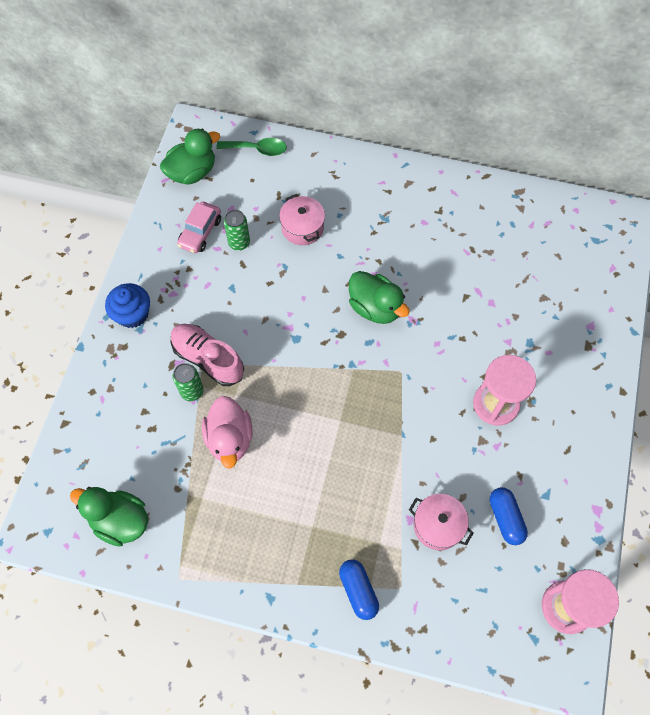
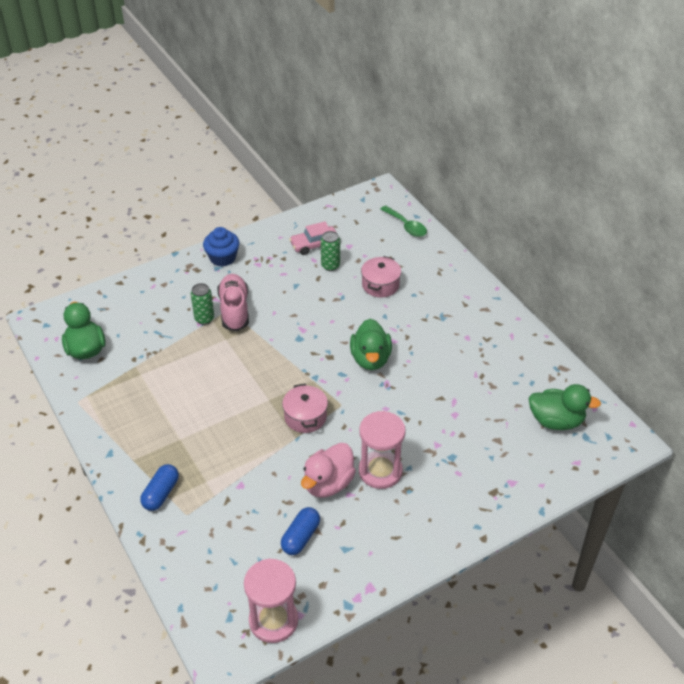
camera: 45 degrees right, 20 degrees down
green duck [160,128,220,185] -> green duck moved to [529,384,601,430]
pink duck [202,396,253,469] -> pink duck moved to [301,443,356,497]
pink pot [409,494,474,550] -> pink pot moved to [282,383,328,433]

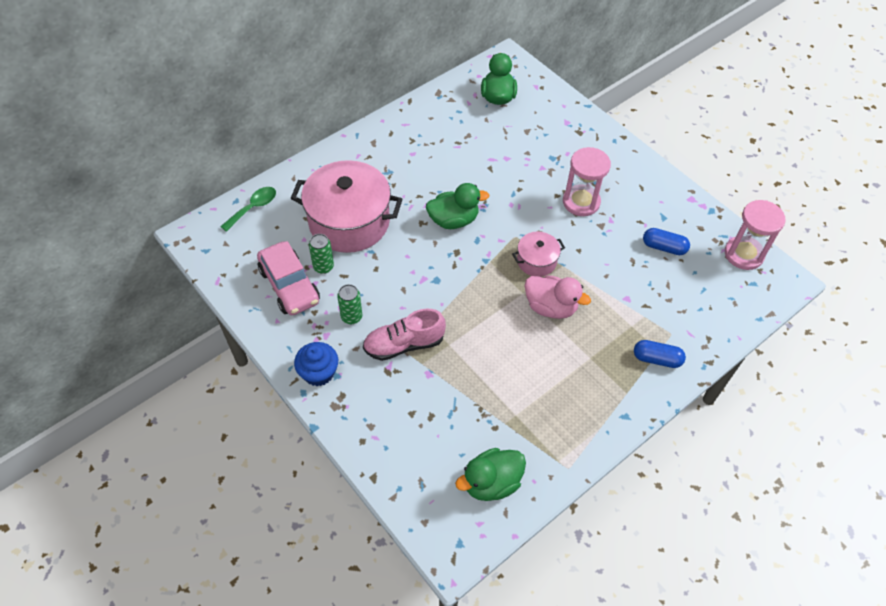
camera: 100 degrees left, 10 degrees up
green can [191,283,214,325] -> green can moved to [337,284,362,324]
pink car [289,221,337,255] -> pink car [257,241,320,315], size x1.53
pink duck [301,443,356,497] -> pink duck moved to [525,275,591,319]
pink pot [361,256,401,298] -> pink pot [291,160,402,253], size x2.08

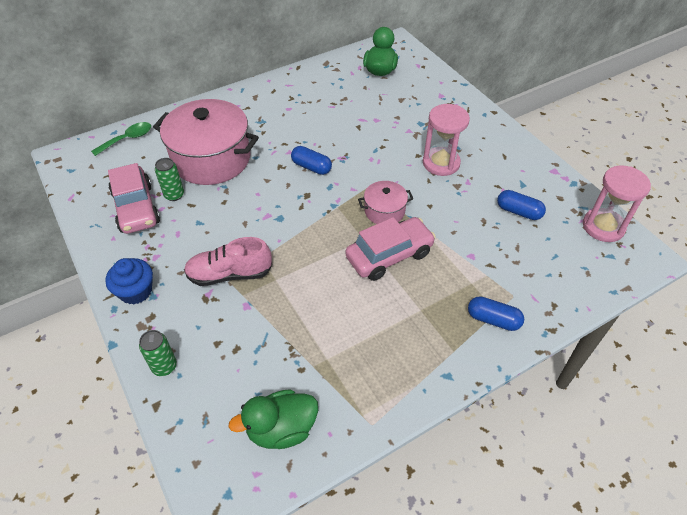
camera: 10 degrees right, 5 degrees down
green can [337,284,362,324] -> green can moved to [139,330,177,376]
green duck [426,183,489,229] -> blue capsule [291,146,332,175]
pink duck [525,275,591,319] -> pink car [345,217,436,281]

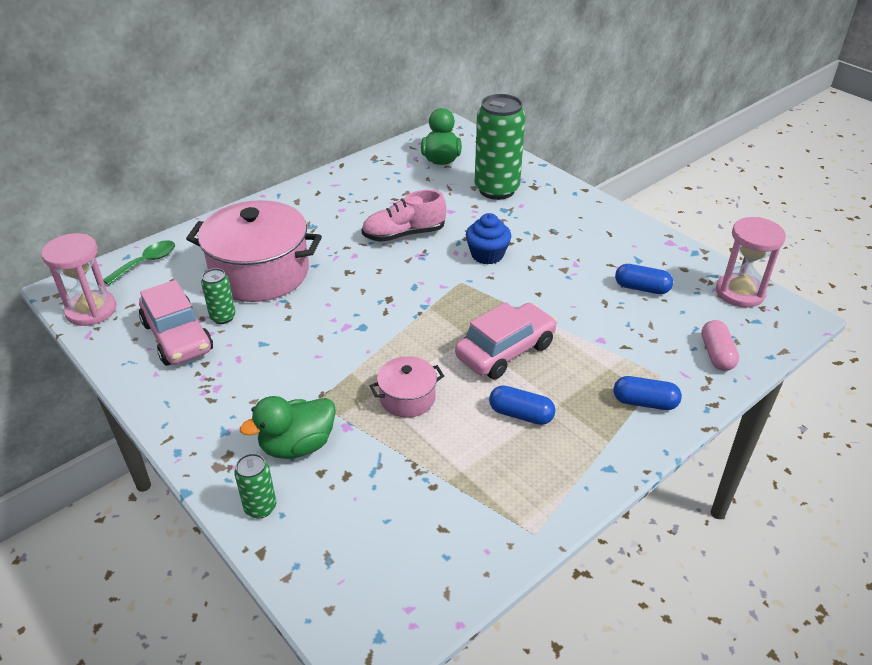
camera: 10 degrees left, 10 degrees down
blue cupcake [105,258,153,305] -> blue cupcake moved to [466,213,511,264]
pink shoe [184,237,272,286] -> pink shoe moved to [362,190,446,242]
green duck [228,389,318,449] -> green duck moved to [240,396,336,459]
blue capsule [291,146,332,175] -> blue capsule moved to [489,385,555,425]
pink pot [358,181,413,224] -> pink pot moved to [369,356,444,418]
pink hourglass [423,104,470,176] -> pink hourglass moved to [41,233,116,326]
none -> green can [475,94,526,200]
none -> pink capsule [701,320,739,371]

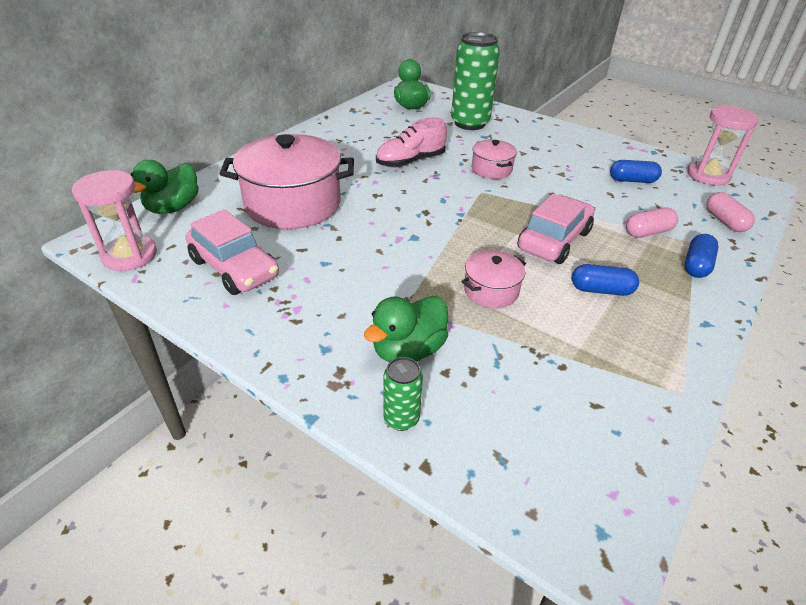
camera: 15 degrees left, 0 degrees up
green spoon [103,240,175,285] -> green duck [131,160,199,214]
green can [201,268,236,324] -> none
blue cupcake [466,213,511,264] -> pink pot [471,140,517,179]
blue capsule [614,376,682,410] -> blue capsule turned 60 degrees counterclockwise [685,234,719,278]
none -> pink capsule [626,208,678,238]

